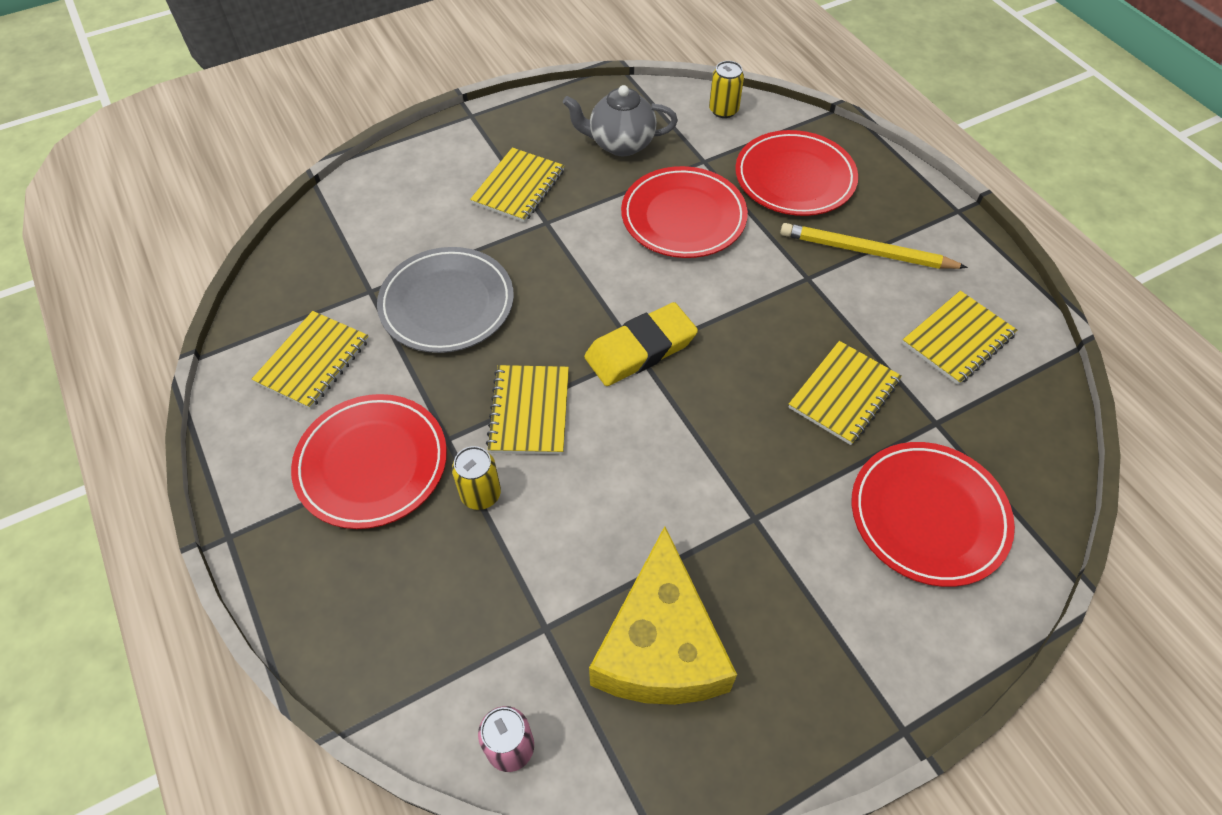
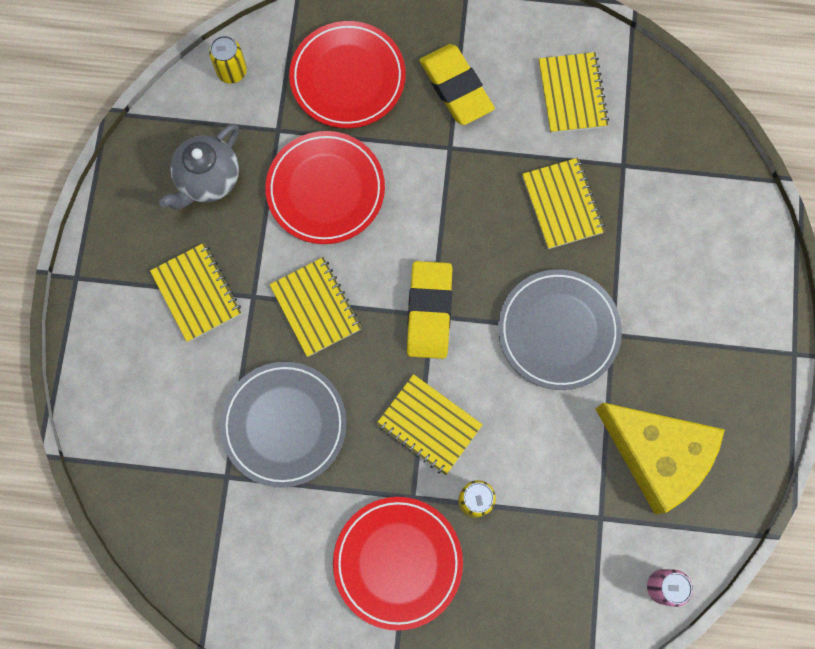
camera: 55 degrees left, 20 degrees up
yellow notebook [252,311,369,409] -> yellow notebook moved to [269,257,362,357]
yellow pencil [780,223,968,269] -> yellow eraser [419,44,495,125]
red plate [852,442,1015,587] -> none
none -> grey plate [498,269,622,390]

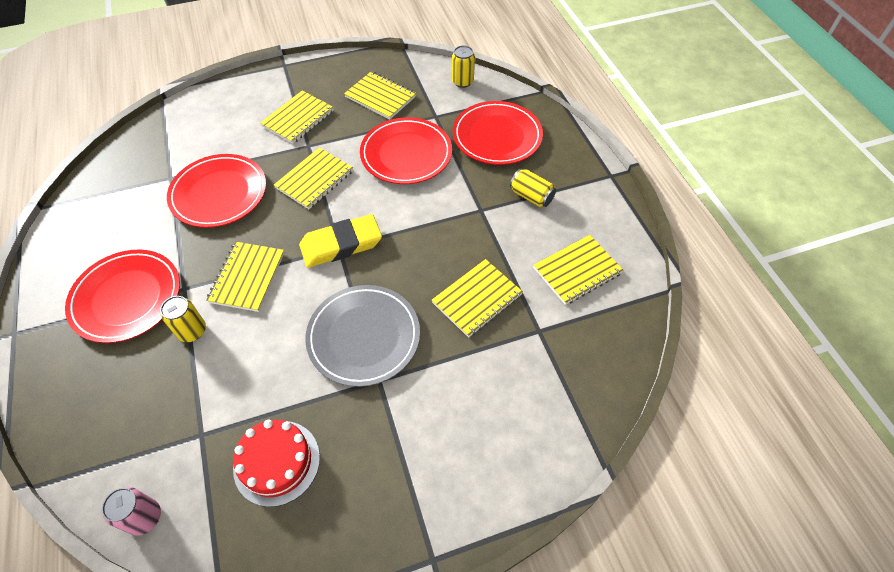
camera: 65 degrees right, 20 degrees down
grey teapot [159,124,239,209] -> yellow notebook [344,71,416,119]
grey plate [220,362,346,488] -> red plate [167,154,266,228]
yellow eraser [419,44,495,125] -> yellow can [510,169,556,207]
yellow cheese [596,403,725,515] -> red cake [233,420,320,507]

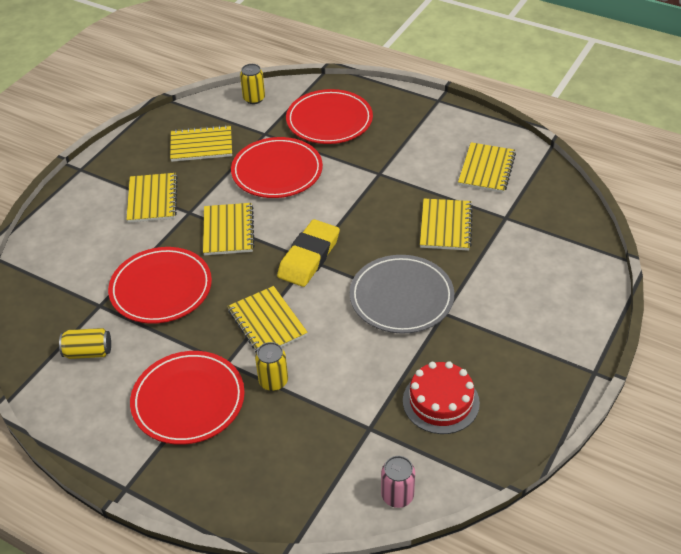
camera: 40 degrees left, 10 degrees down
yellow can [510,169,556,207] -> yellow can moved to [59,328,111,359]

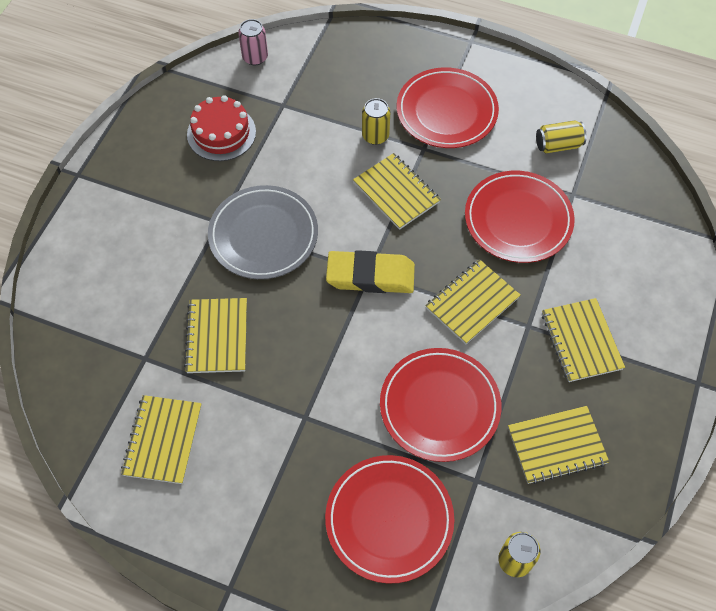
camera: 170 degrees right, 15 degrees up
yellow notebook [203,203,255,255] -> yellow notebook turned 60 degrees clockwise [425,259,521,344]
yellow eraser [277,219,340,287] -> yellow eraser turned 75 degrees clockwise [326,250,415,293]

